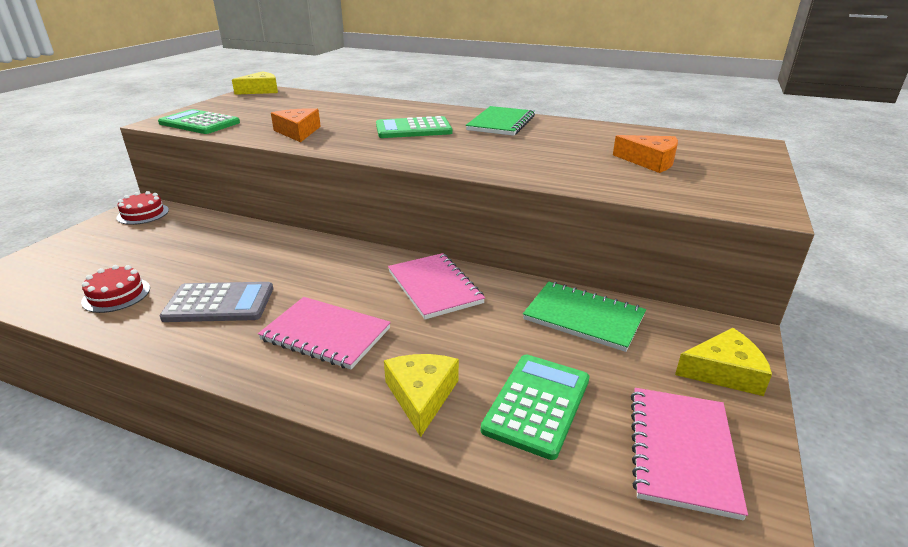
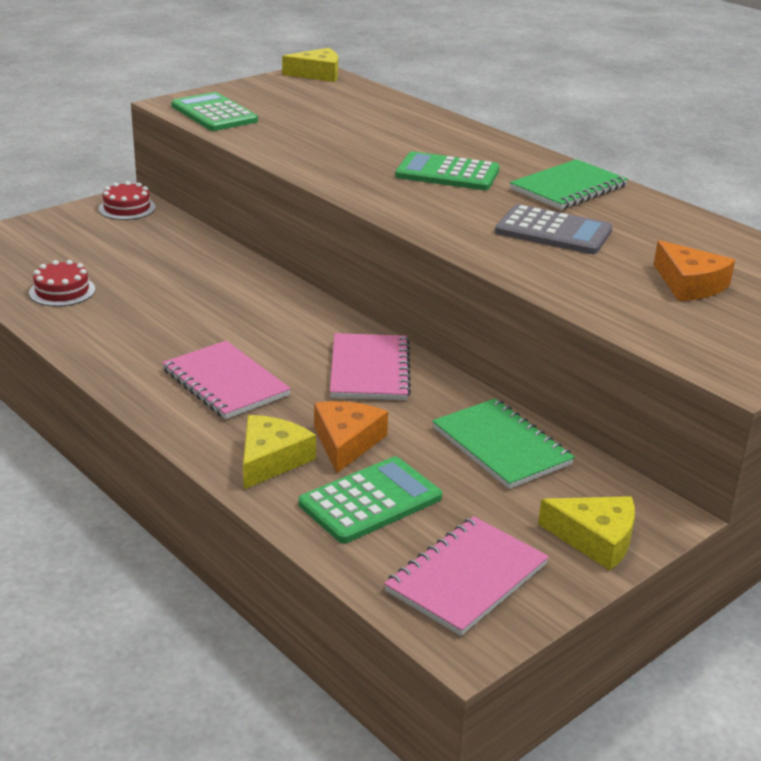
camera: 25 degrees right, 0 degrees up
grey calculator [159,282,273,322] -> grey calculator moved to [495,204,613,254]
orange cheese [271,108,321,142] -> orange cheese moved to [314,401,388,473]

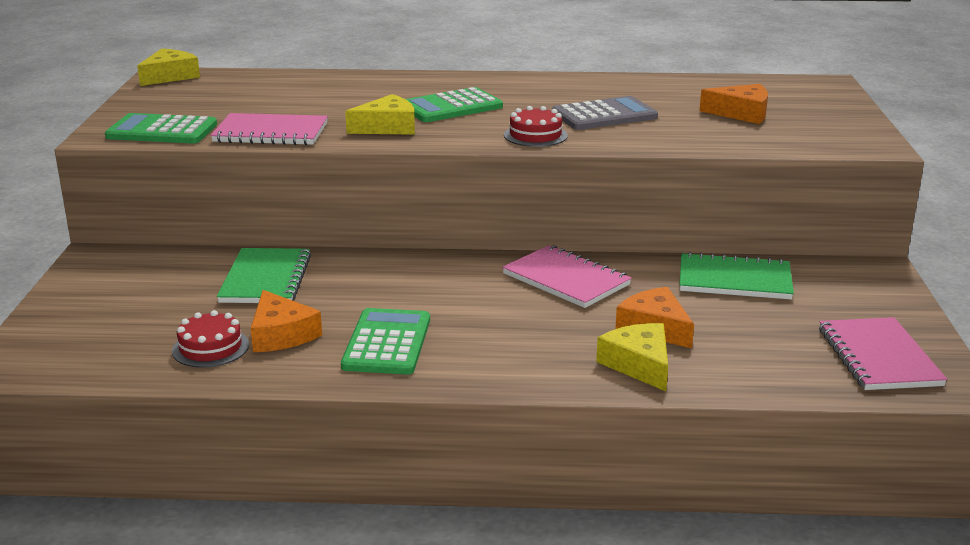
camera: 45 degrees left, 5 degrees down
red cake [98,181,156,220] -> red cake moved to [504,106,568,147]
pink notebook [162,341,291,419] -> pink notebook moved to [211,113,328,145]
green calculator [298,456,442,543] -> green calculator moved to [341,308,430,375]
green notebook [510,159,628,210] -> green notebook moved to [217,248,311,303]
yellow cheese [538,496,635,571] -> yellow cheese moved to [345,94,415,135]
none -> orange cheese [251,290,322,352]

